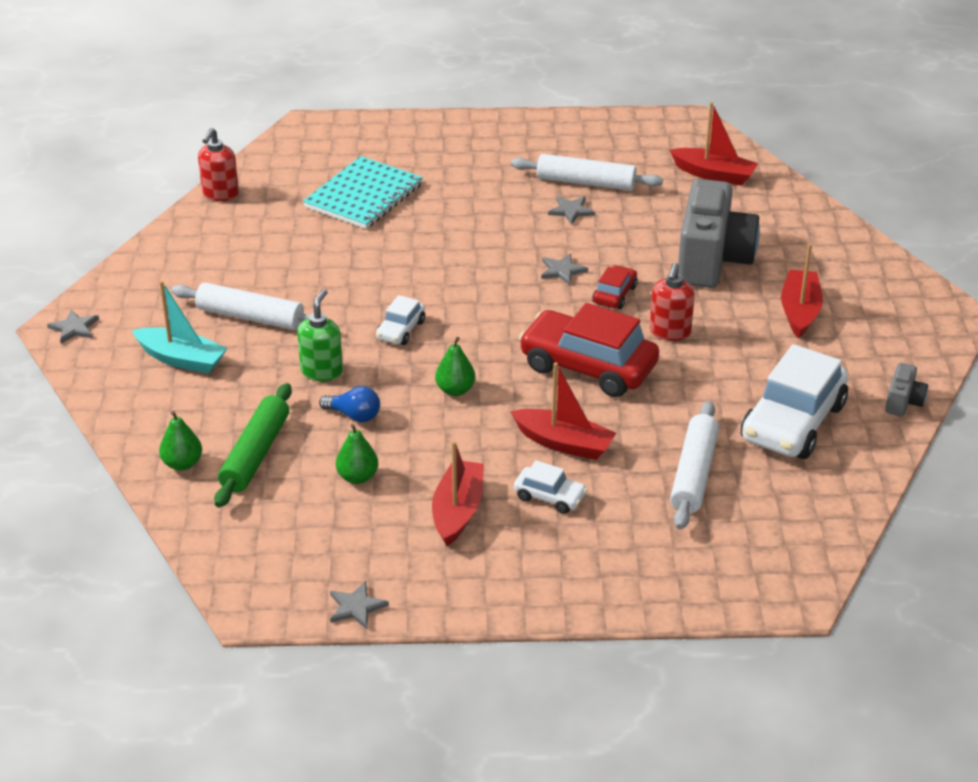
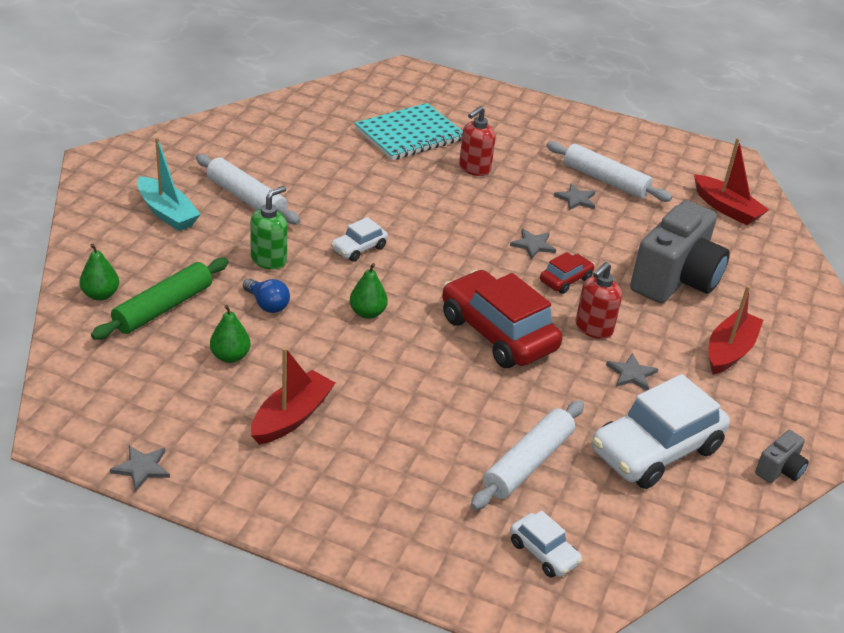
camera: 20 degrees right, 0 degrees up
grey star [47,310,99,344] -> grey star moved to [606,353,658,391]
red soap dispenser [198,128,239,201] -> red soap dispenser moved to [459,106,496,176]
red boat [510,362,616,460] -> none
white car [514,460,587,514] -> white car moved to [510,511,583,578]

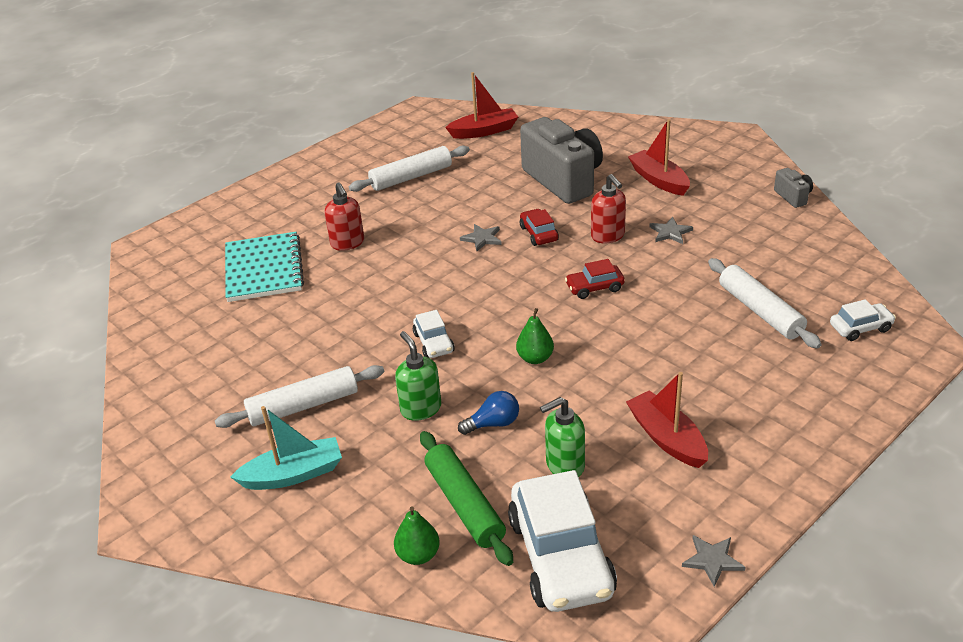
camera: 60 degrees left, 0 degrees up
green pear [210,305,251,363] -> green soap dispenser [540,397,585,477]
red car [442,270,562,368] -> red car [565,259,625,299], size x0.48
grey star [554,183,595,210] -> none
white car [592,374,730,489] -> white car moved to [508,470,617,612]

